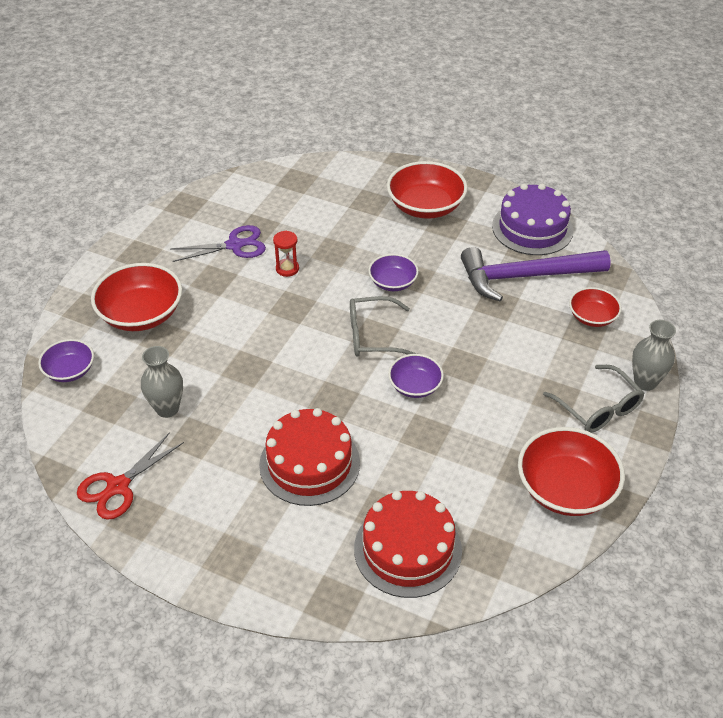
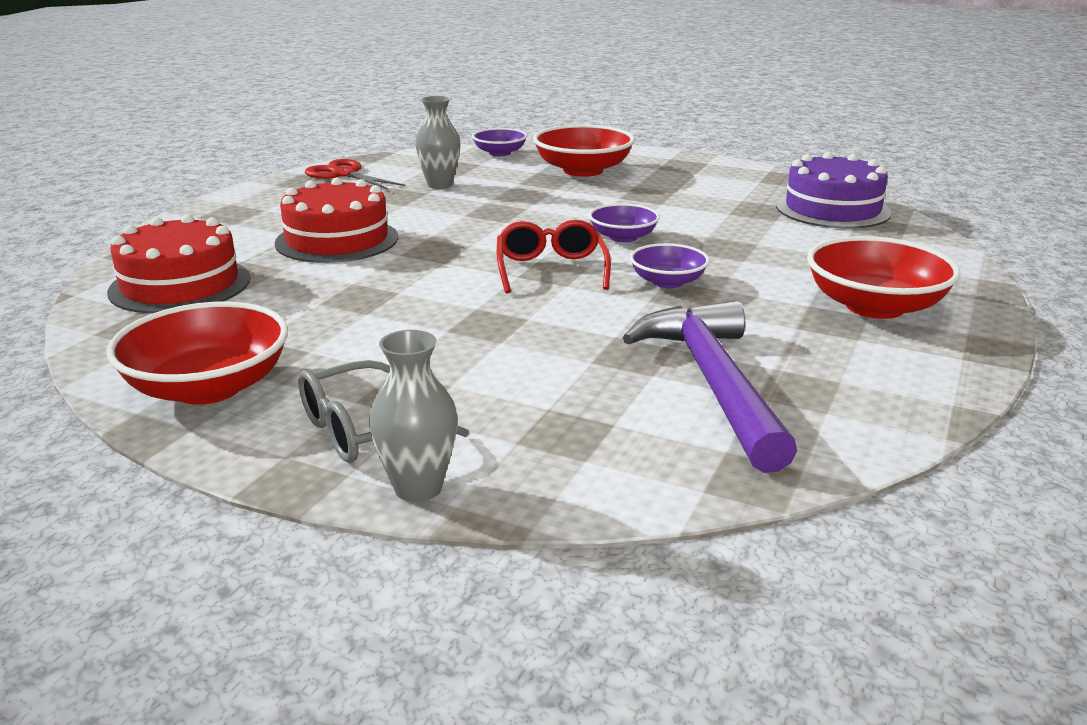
camera: 90 degrees right, 20 degrees down
purple scissors [170,225,266,262] -> none
red hourglass [273,231,299,277] -> none
grey glasses [350,296,417,357] -> red glasses [497,220,611,294]
purple bowl [388,354,444,398] -> purple bowl moved to [589,203,660,242]
purple cake [492,183,574,255] -> purple cake moved to [776,152,892,228]
red bowl [569,287,622,327] -> none

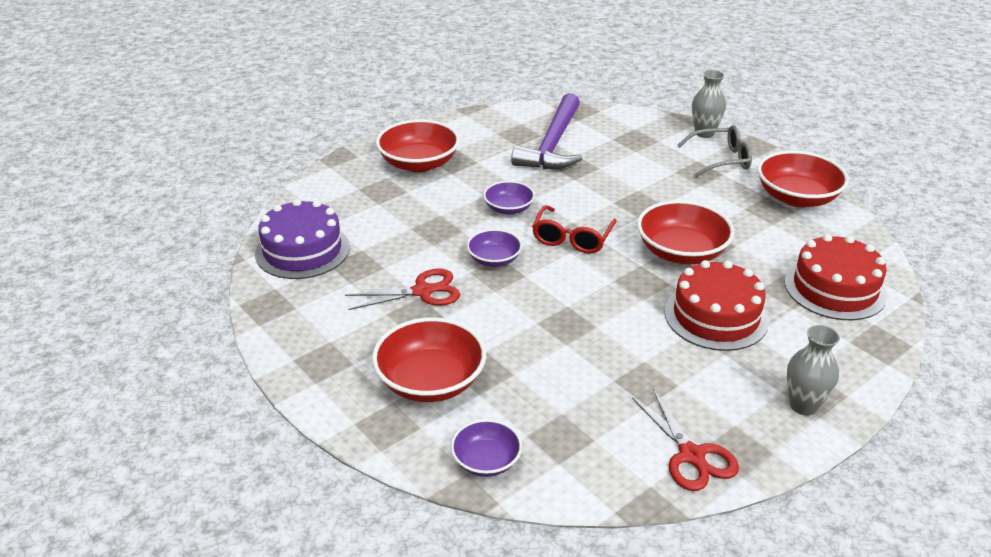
camera: 155 degrees left, 10 degrees up
grey vase [415,96,461,189] -> grey vase moved to [787,325,840,416]
none -> red scissors [345,268,460,310]
none -> red bowl [637,200,734,264]

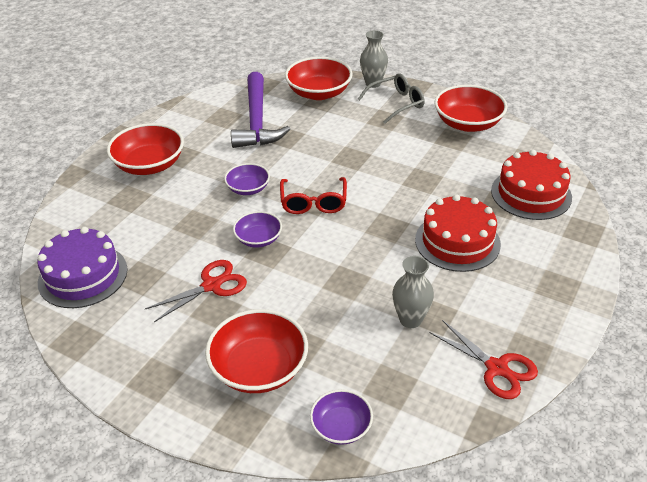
camera: 20 degrees left, 5 degrees up
red bowl [637,200,734,264] -> red bowl moved to [285,57,353,100]
grey vase [787,325,840,416] -> grey vase moved to [392,256,434,328]

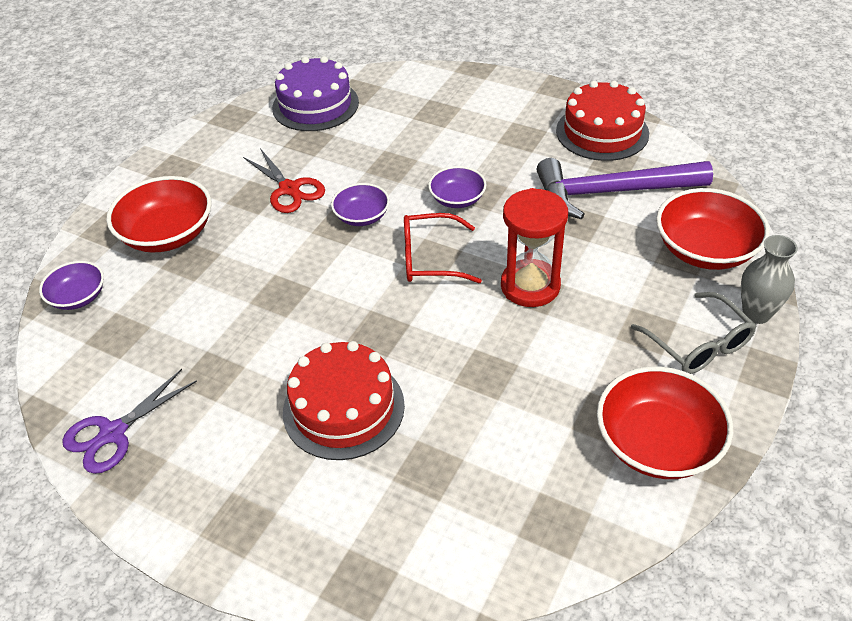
camera: 90 degrees right, 5 degrees up
red bowl [107,123,184,175] -> none
grey vase [392,256,434,328] -> none
red scissors [429,320,538,399] -> purple scissors [62,369,197,474]
red cake [491,150,572,220] -> red cake moved to [556,81,649,161]
none -> red hourglass [501,188,568,307]

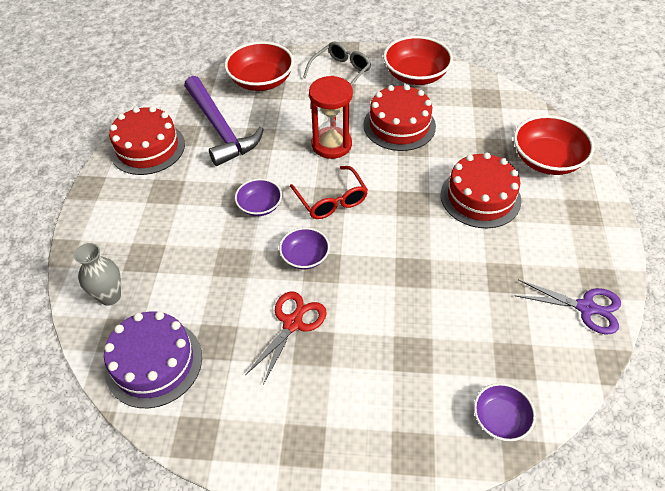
camera: 115 degrees left, 5 degrees up
red bowl [107,176,212,253] -> red bowl moved to [514,115,595,175]
grey vase [741,235,798,324] -> grey vase moved to [74,243,121,306]
none -> red cake [364,84,436,151]

